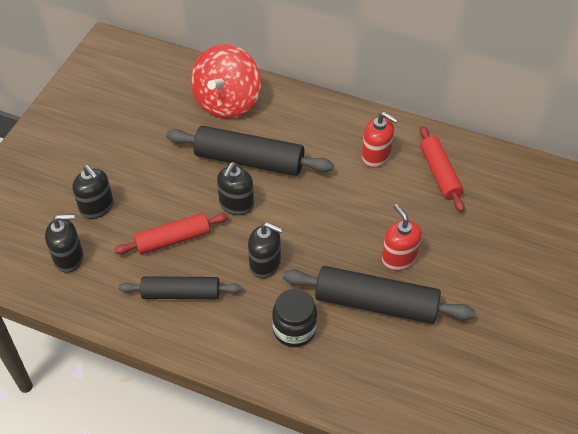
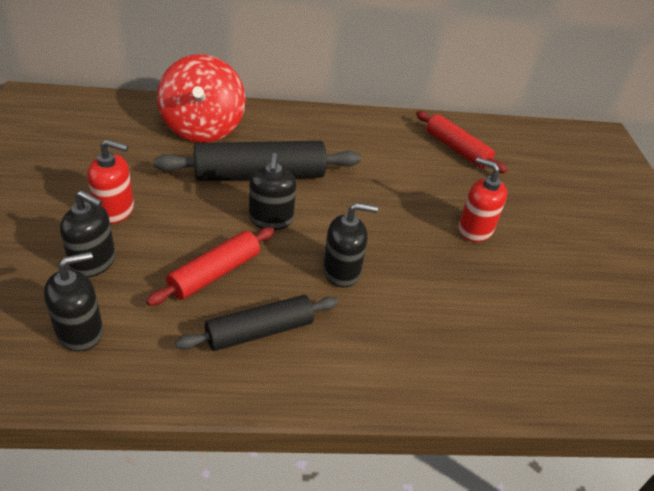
camera: 30 degrees left, 10 degrees down
black jar [272,289,317,347] -> none
black rolling pin [283,266,475,324] -> none
red soap dispenser [362,112,398,167] -> red soap dispenser moved to [87,139,134,224]

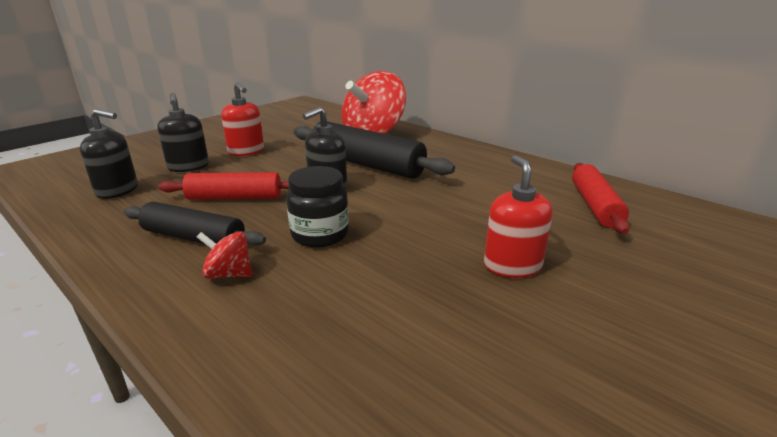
camera: 50 degrees right, 15 degrees down
black soap dispenser [323,203,378,287] -> black jar [286,166,349,248]
none -> red spinning top [197,232,252,279]

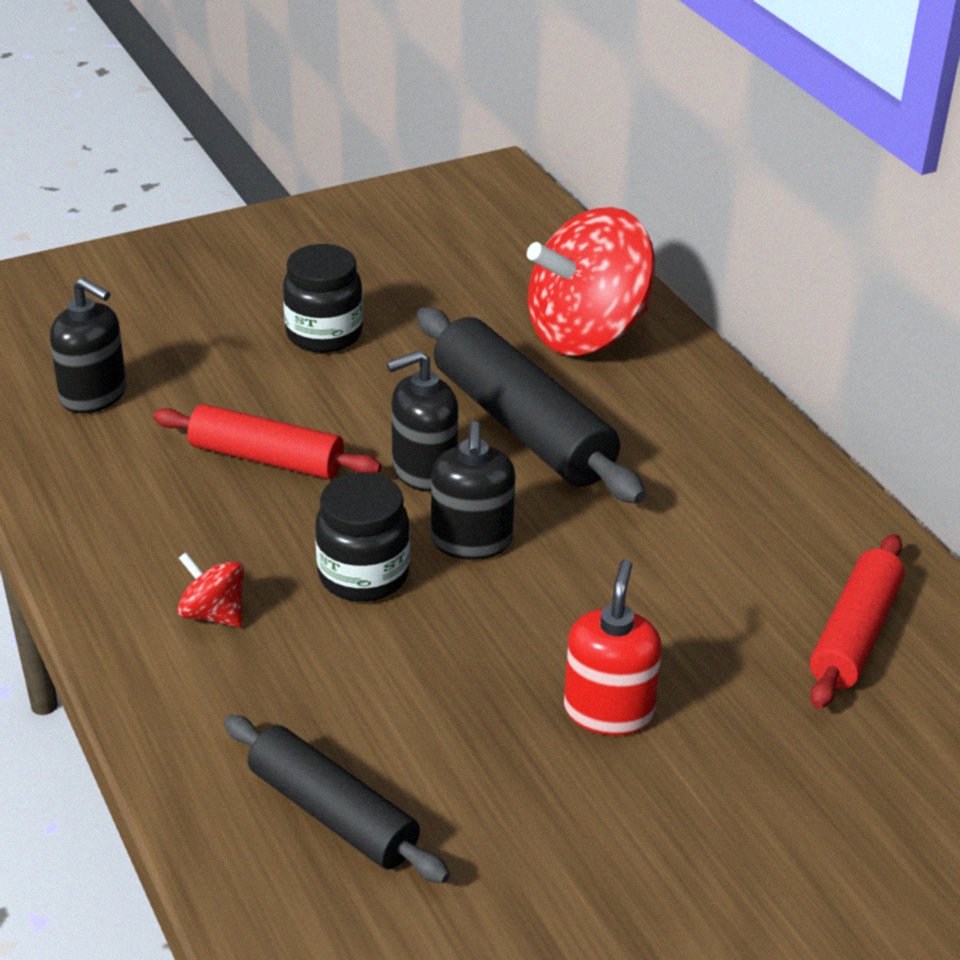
camera: 20 degrees right, 10 degrees up
black rolling pin [123,202,266,246] -> black rolling pin moved to [224,715,450,883]
black soap dispenser [157,93,209,172] -> black soap dispenser moved to [431,421,515,560]
red soap dispenser [221,82,264,156] -> black jar [283,244,363,353]

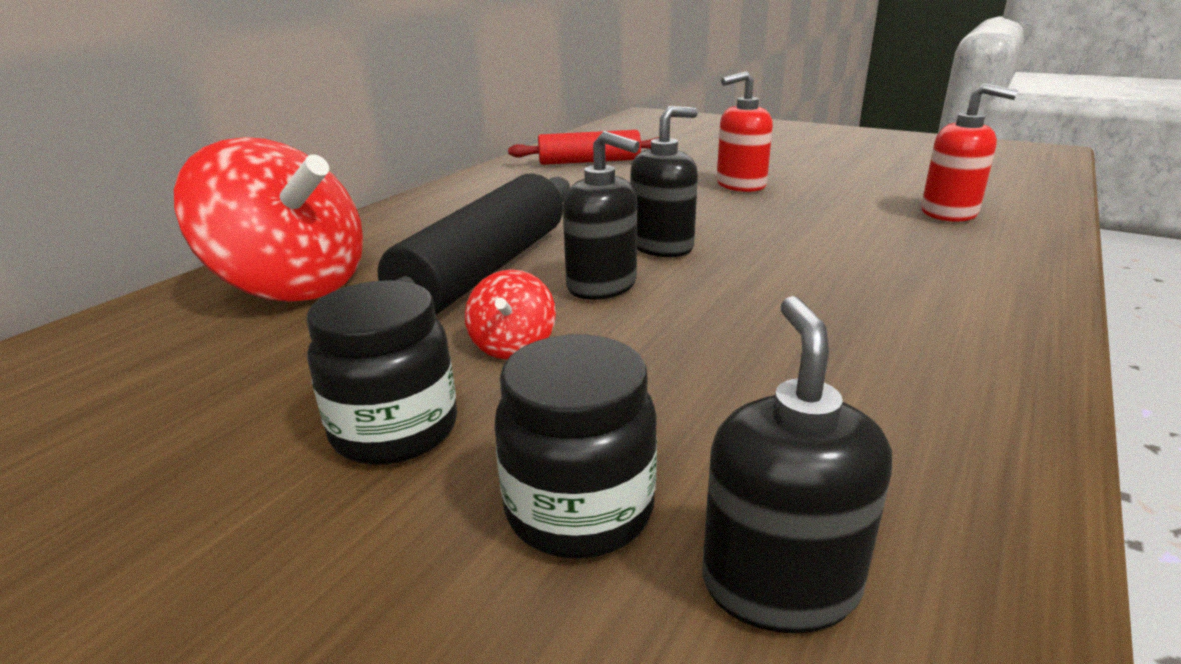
camera: 120 degrees left, 10 degrees down
red rolling pin [153,404,381,479] -> none
red spinning top [177,552,244,627] -> red spinning top moved to [465,269,556,360]
black rolling pin [224,715,450,883] -> red soap dispenser [922,83,1018,222]
black jar [315,472,410,602] -> black jar moved to [495,334,657,559]

